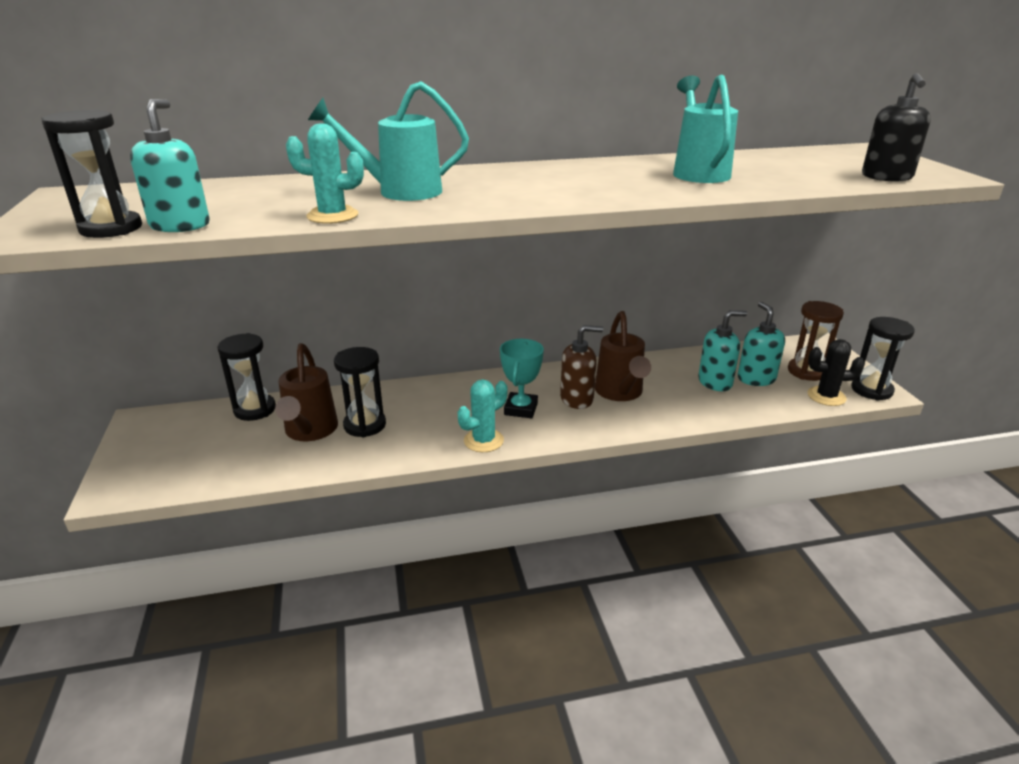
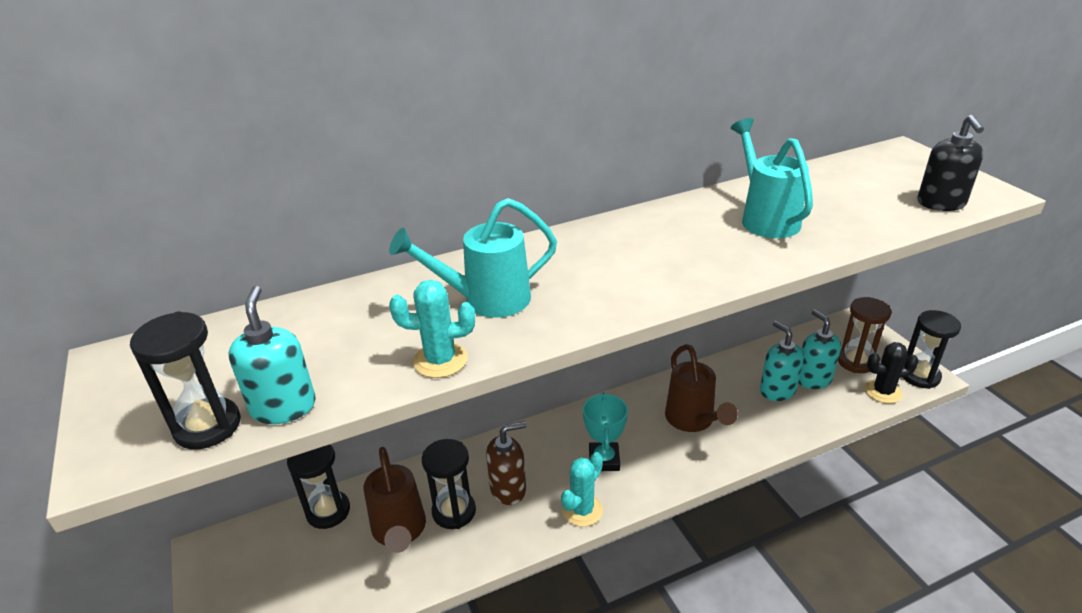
camera: 10 degrees left, 5 degrees up
brown soap dispenser [560,325,603,409] -> brown soap dispenser moved to [486,421,526,505]
turquoise soap dispenser [698,310,747,391] -> turquoise soap dispenser turned 90 degrees counterclockwise [760,321,804,401]

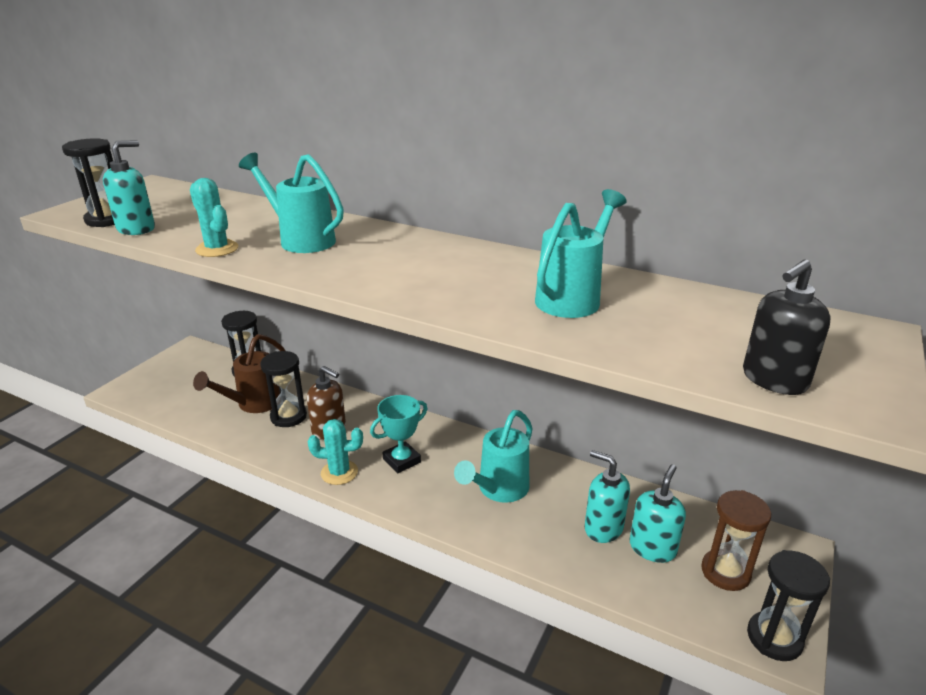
camera: 50 degrees right, 5 degrees down
brown watering can [665,344,738,432] -> turquoise watering can [454,410,533,503]
turquoise soap dispenser [760,321,804,401] -> turquoise soap dispenser turned 75 degrees counterclockwise [585,450,630,543]
black cactus [865,342,919,404] -> none

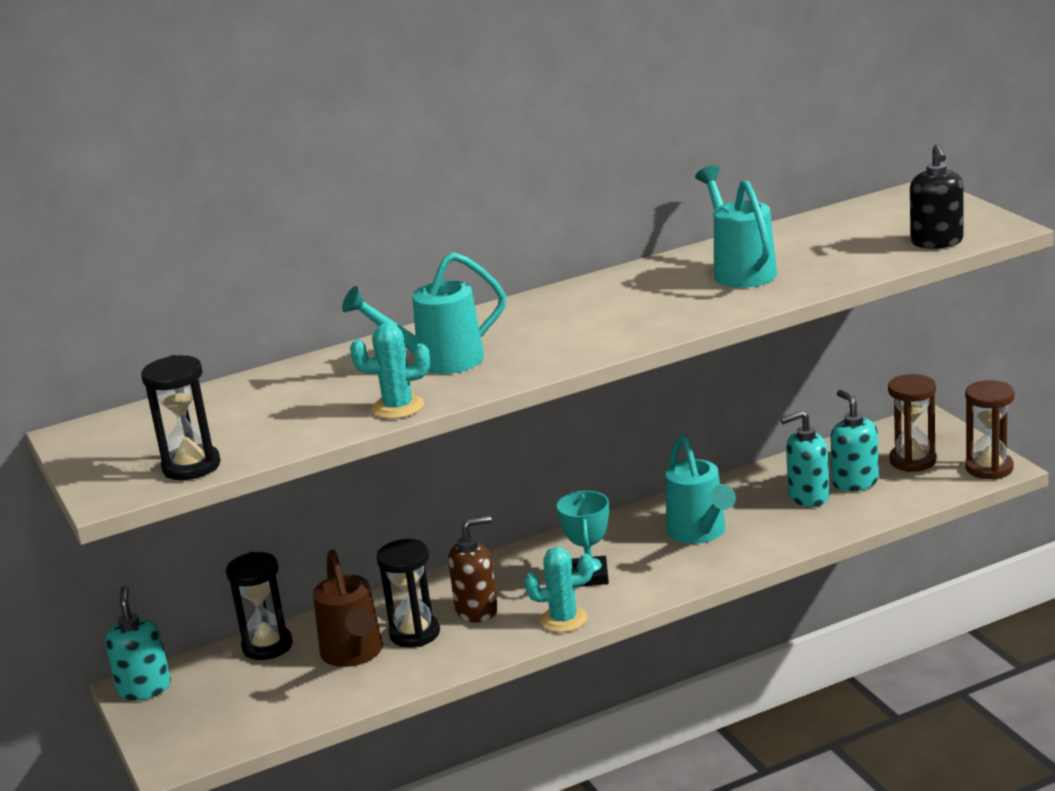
camera: 50 degrees left, 5 degrees down
turquoise soap dispenser [103,140,155,235] -> turquoise soap dispenser moved to [105,586,171,701]
turquoise cactus [308,419,363,485] -> turquoise cactus turned 45 degrees clockwise [524,547,593,633]
black hourglass [747,550,830,661] -> brown hourglass [965,380,1014,480]

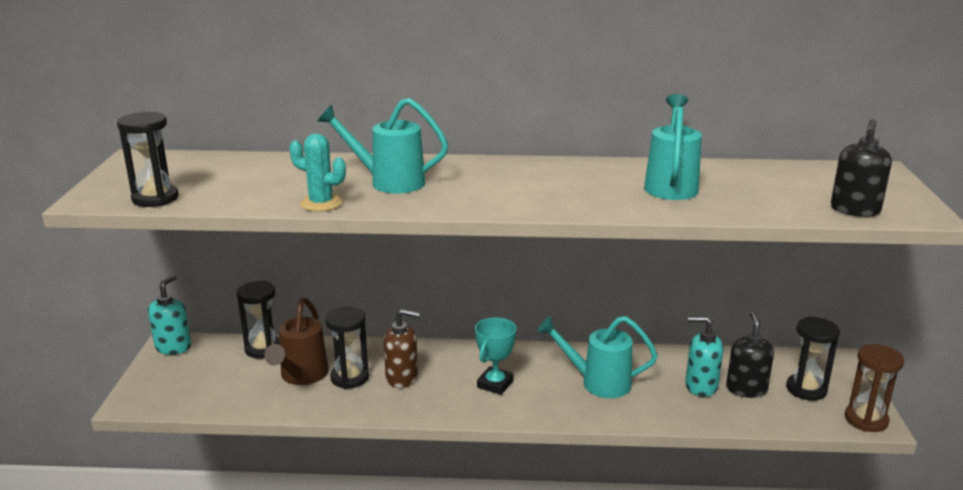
camera: 25 degrees right, 0 degrees up
turquoise cactus [524,547,593,633] -> none
turquoise watering can [665,434,736,544] -> turquoise watering can turned 90 degrees clockwise [538,316,658,398]
turquoise soap dispenser [830,390,879,492] -> black soap dispenser [726,311,774,398]
brown hourglass [888,374,937,472] -> black hourglass [786,317,840,401]

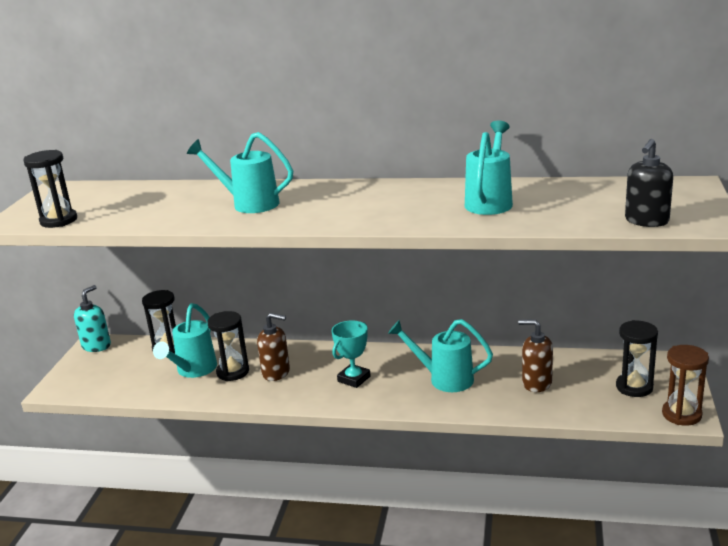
camera: 10 degrees right, 0 degrees up
brown watering can [264,297,328,385] -> turquoise watering can [153,303,217,378]
turquoise cactus [289,133,346,212] -> none
turquoise soap dispenser [685,316,723,397] -> brown soap dispenser [518,319,553,392]
black soap dispenser [726,311,774,398] -> none

